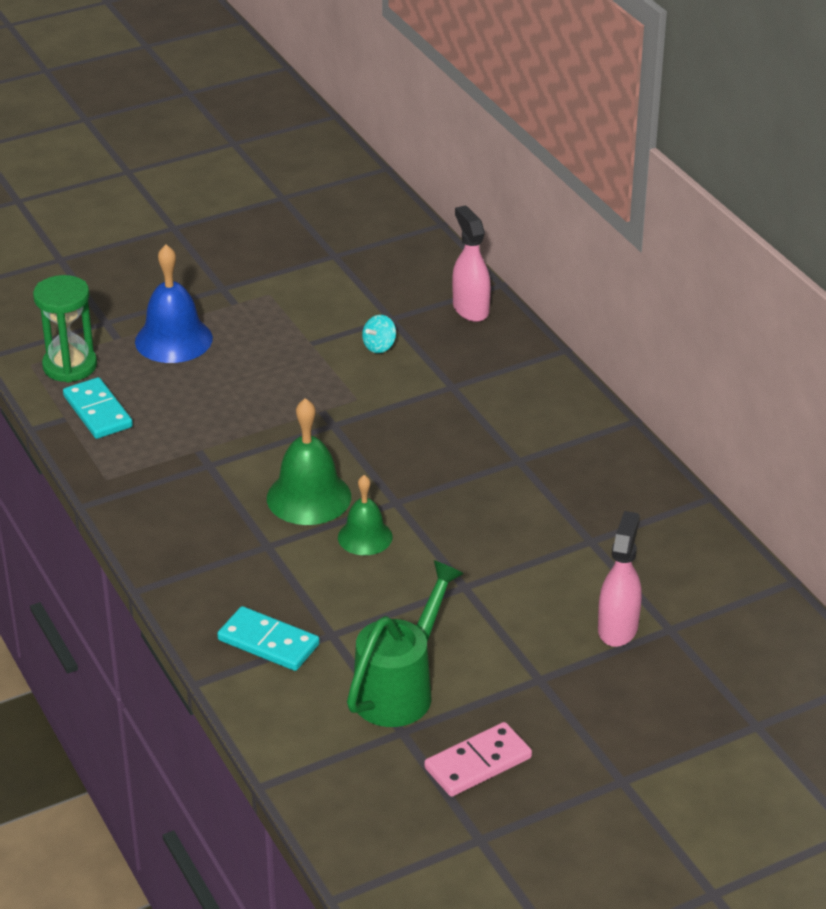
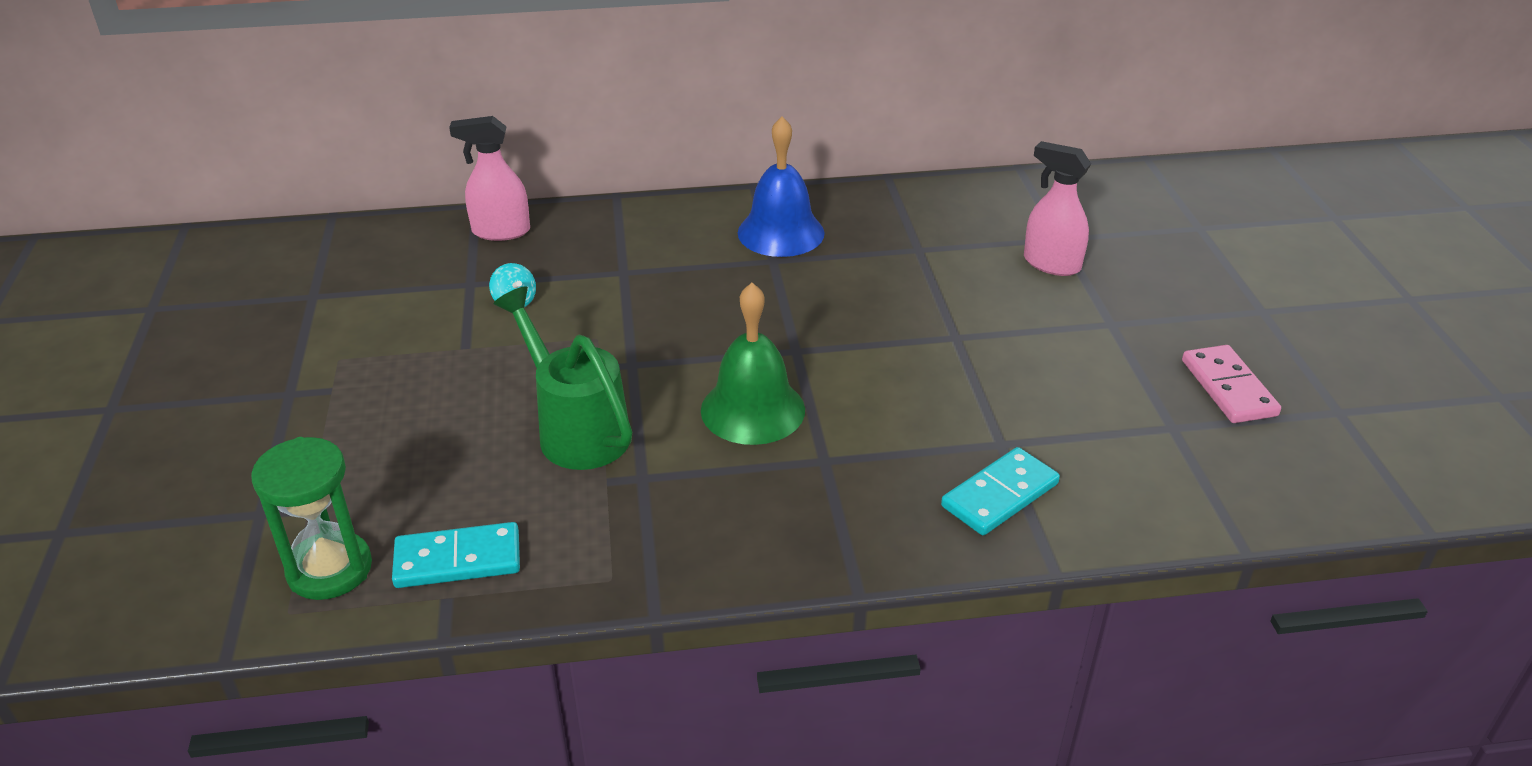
camera: 70 degrees left, 0 degrees up
blue bell [135,245,213,363] -> blue bell moved to [738,117,825,257]
green bell [338,475,393,555] -> none
green watering can [347,560,464,727] -> green watering can moved to [494,286,632,470]

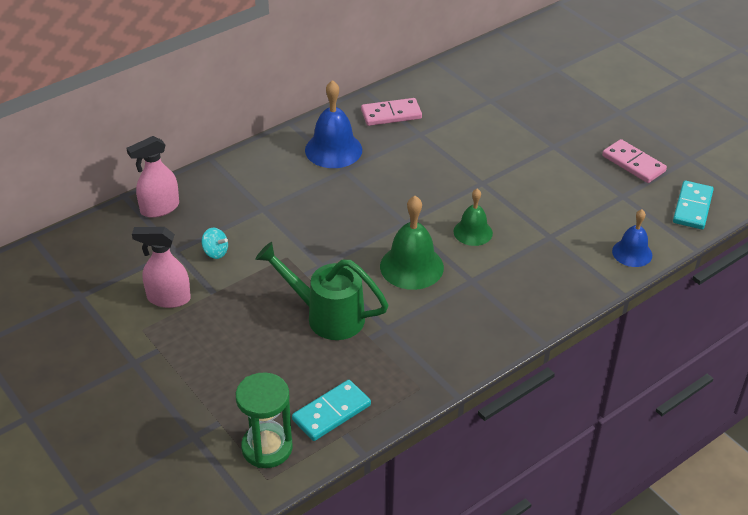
camera: 30 degrees left, 5 degrees up
turquoise domino [941,447,1060,535] -> turquoise domino moved to [673,181,714,230]
pink spray bottle [1024,141,1091,276] -> pink spray bottle moved to [132,227,191,308]
none -> pink domino [361,98,422,126]
none -> green bell [454,189,493,246]
none -> blue bell [612,209,652,267]

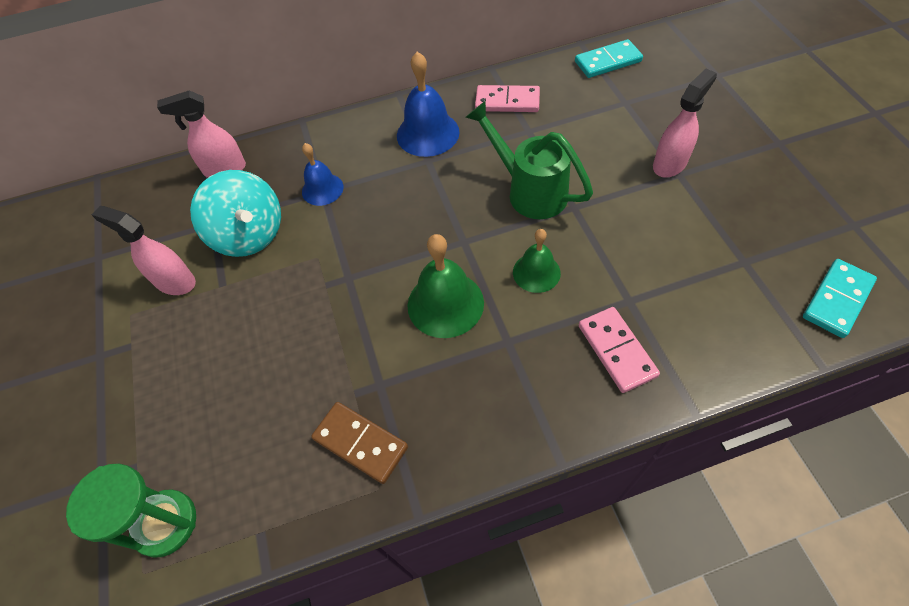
camera: 25 degrees right, 15 degrees up
turquoise spinning top [202,228,228,259] -> turquoise spinning top [190,170,281,257], size x2.36
green watering can [255,242,389,340] -> green watering can moved to [465,101,593,219]
turquoise domino [292,380,371,441] -> turquoise domino moved to [575,39,643,78]
pink domino [602,139,667,183] -> pink domino moved to [579,307,660,393]
blue bell [612,209,652,267] -> blue bell moved to [302,143,344,206]
none -> brown domino [311,402,408,484]
none -> pink spray bottle [653,69,717,178]

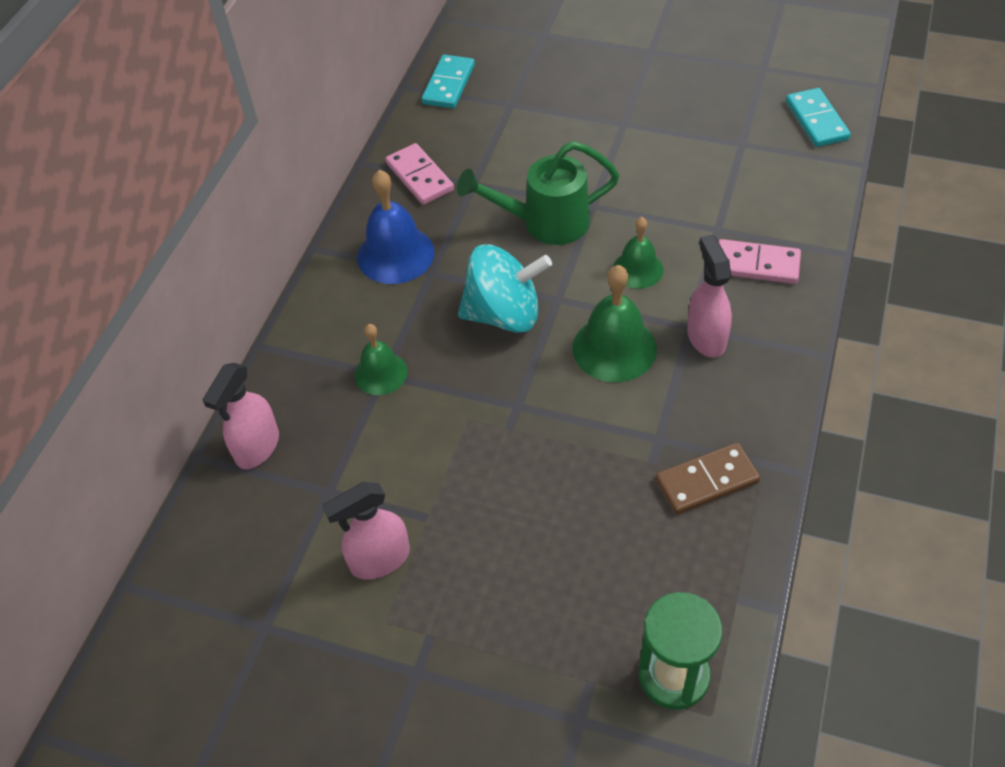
camera: 55 degrees left, 5 degrees down
turquoise spinning top [190,170,281,257] -> turquoise spinning top moved to [458,244,552,333]
blue bell [302,143,344,206] -> green bell [354,324,408,395]
pink domino [475,85,540,112] -> pink domino turned 75 degrees counterclockwise [386,143,454,205]
pink spray bottle [653,69,717,178] -> pink spray bottle moved to [687,235,732,358]

